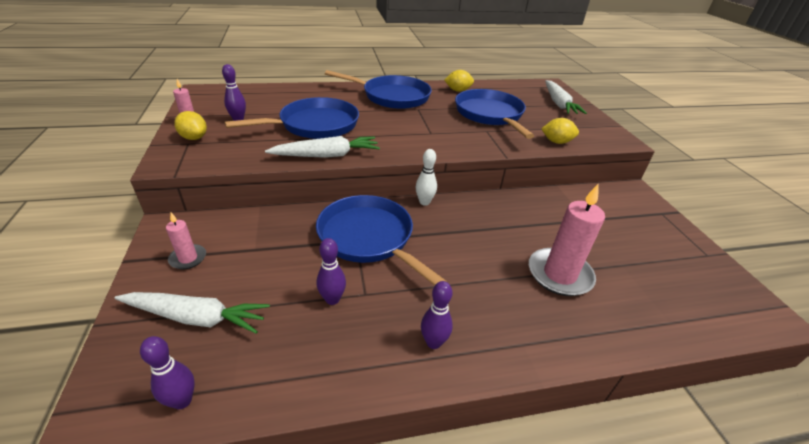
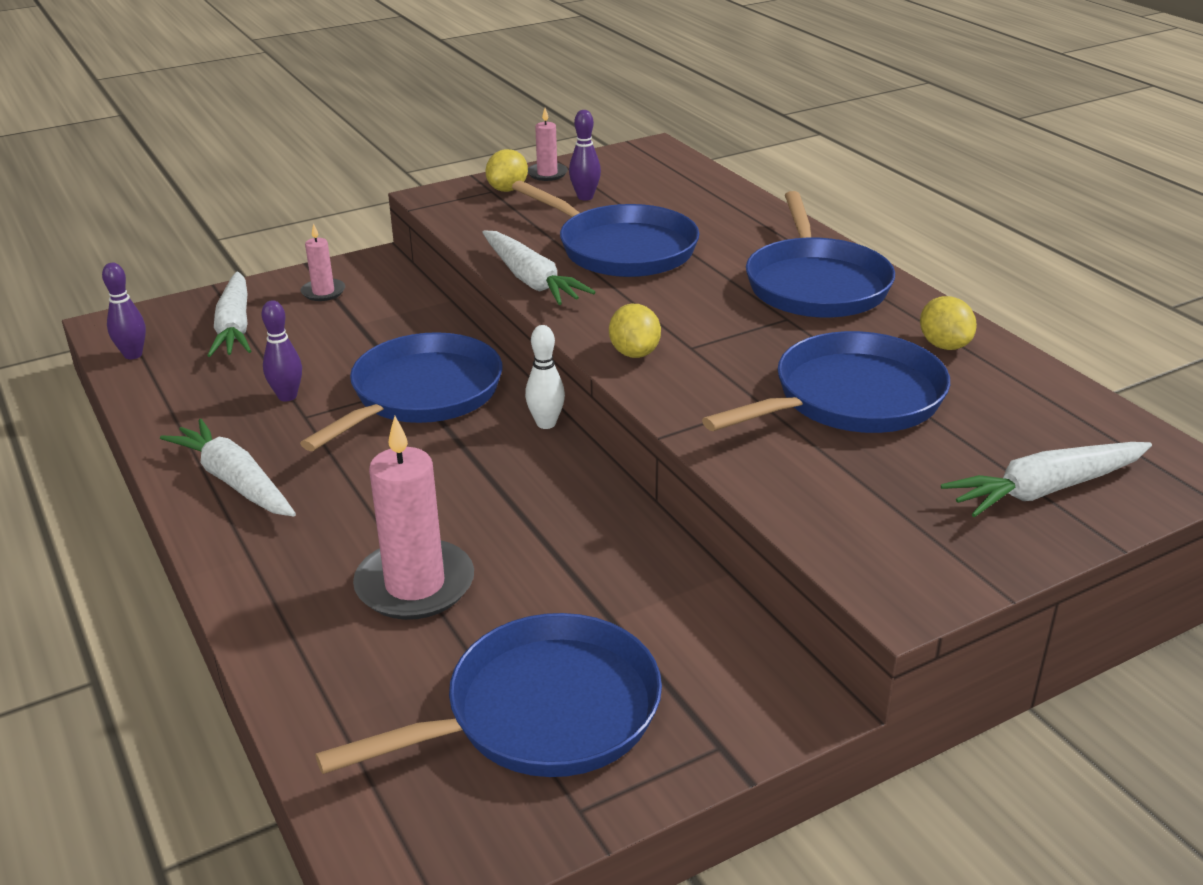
camera: 75 degrees right, 5 degrees down
purple bowling pin [421,281,453,349] -> white carrot [160,419,296,517]
yellow lemon [541,118,579,144] -> yellow lemon moved to [609,304,661,358]
none -> blue pan [315,613,662,777]

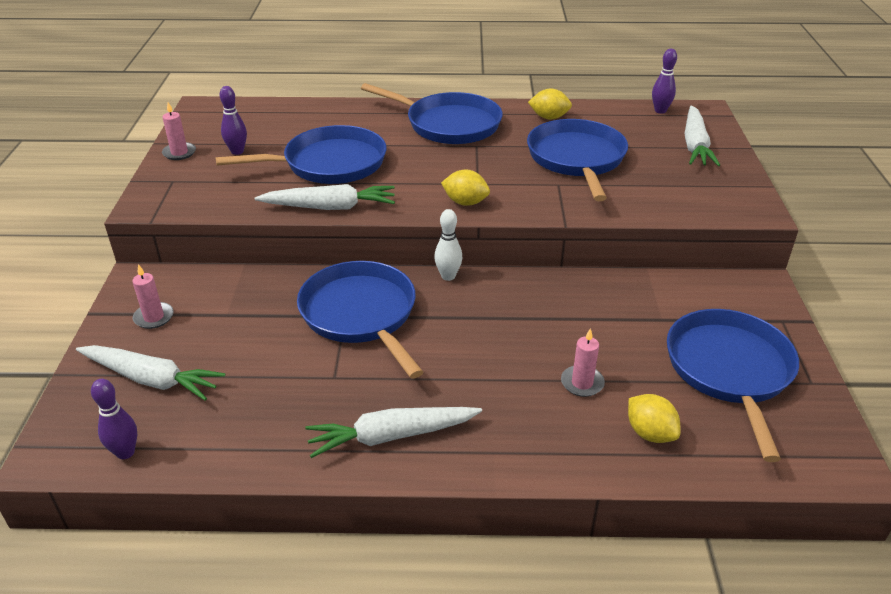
camera: 60 degrees left, 5 degrees up
purple bowling pin [261,300,302,401] -> purple bowling pin moved to [652,49,677,114]
pink candle [353,416,474,620] -> pink candle [561,328,605,397], size x0.52
yellow lemon [485,149,528,192] -> yellow lemon moved to [628,394,680,443]

